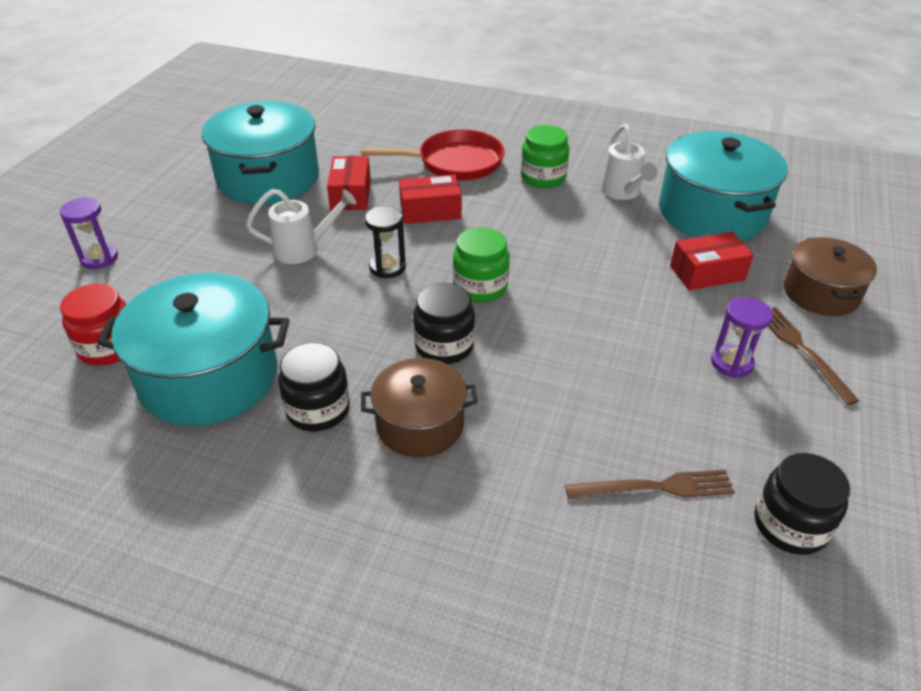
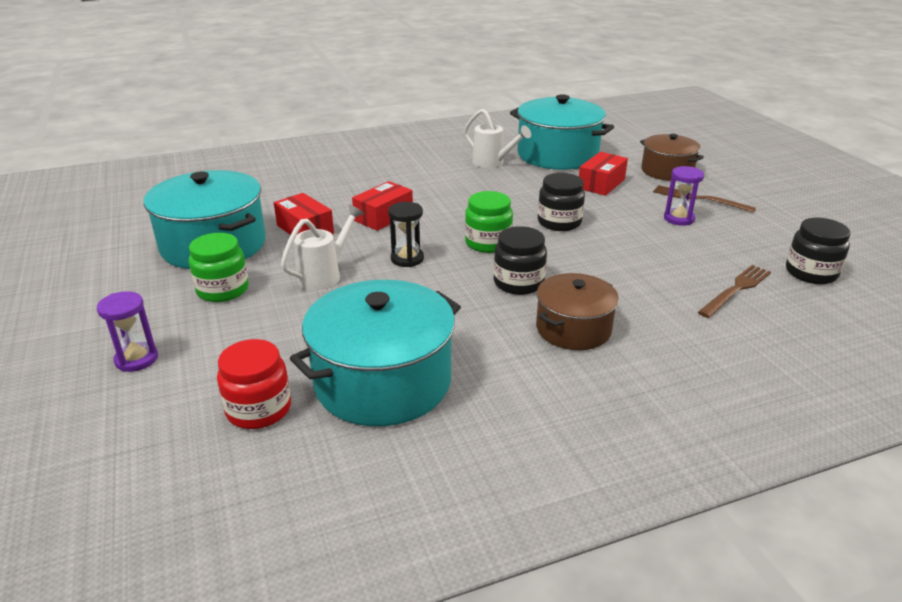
camera: 40 degrees left, 10 degrees down
black jar [278,343,350,431] -> black jar moved to [538,173,585,231]
red pan [361,129,505,180] -> none
green jar [521,125,569,188] -> green jar moved to [189,233,249,302]

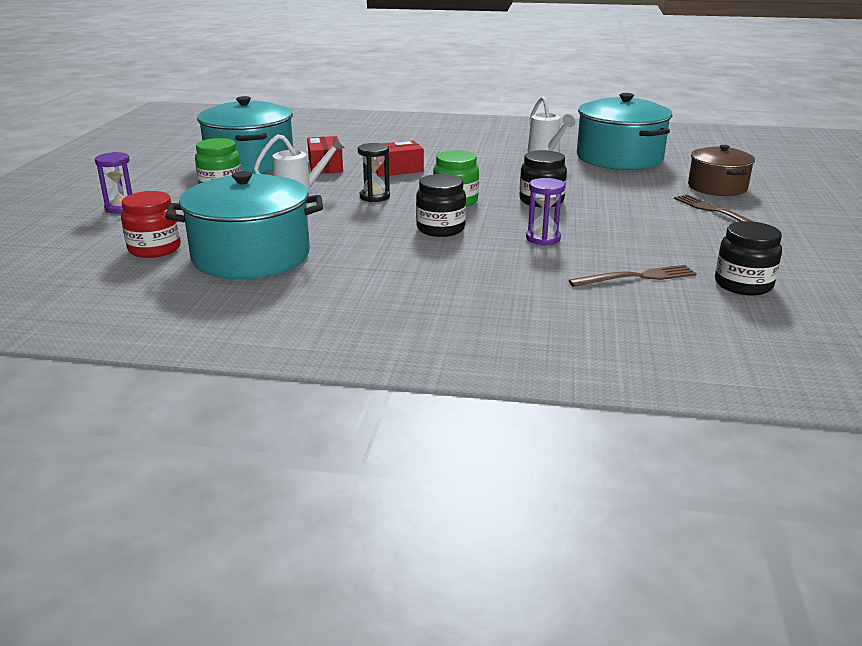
camera: 30 degrees right, 5 degrees down
brown pot [536,273,619,350] -> none
red box [579,152,628,196] -> none
purple hourglass [664,166,704,226] -> purple hourglass moved to [526,178,565,246]

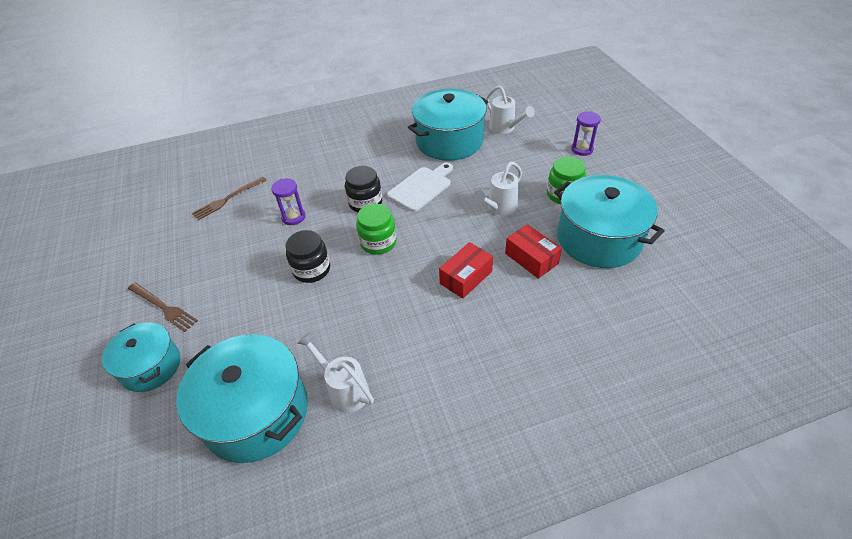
camera: 155 degrees right, 20 degrees up
red jar [121,191,181,258] -> white watering can [486,86,535,134]
black hourglass [358,143,390,202] -> none
brown pot [688,145,755,196] -> turquoise pot [102,323,180,392]
black jar [715,221,782,296] -> none
none -> white cutting board [387,163,453,212]

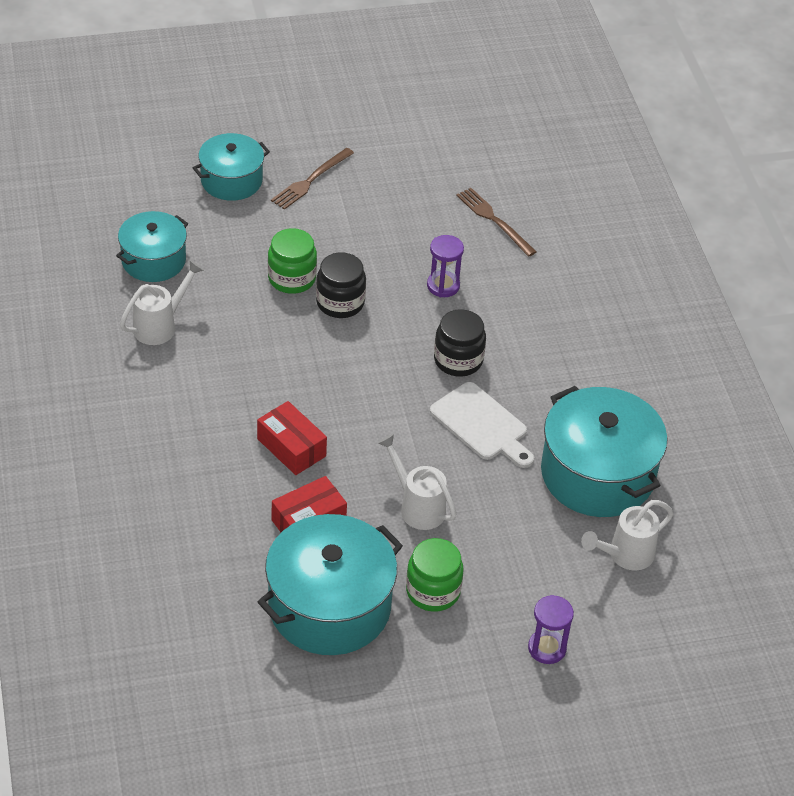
camera: 90 degrees right, 0 degrees up
turquoise pot [176,334,308,463] -> turquoise pot [116,211,188,282], size x0.61
green jar [356,204,397,255] -> green jar moved to [268,228,317,294]

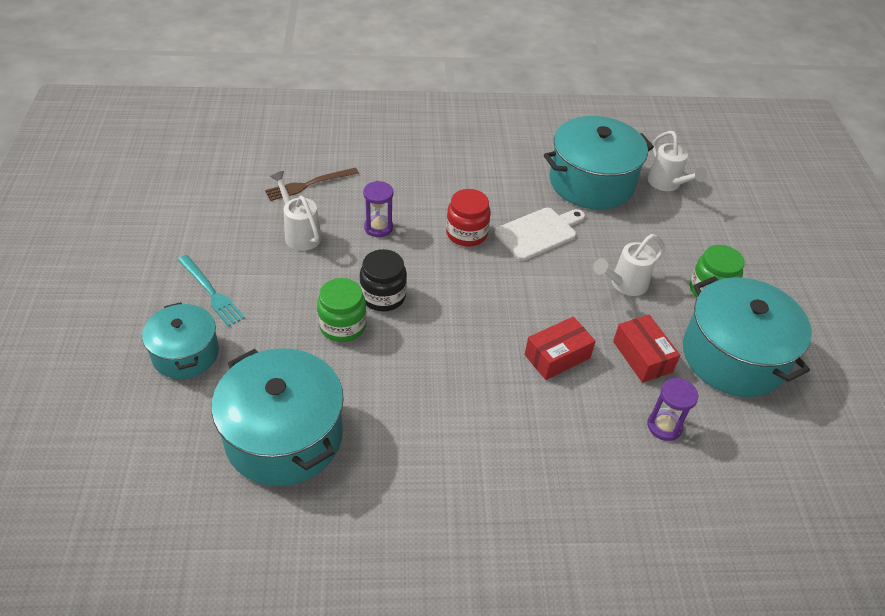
camera: 80 degrees left, 0 degrees up
turquoise pot [116,211,188,282] -> turquoise pot [211,348,344,486], size x1.65
white watering can [120,260,204,345] -> white watering can moved to [270,171,322,251]
brown fork [271,148,354,210] -> turquoise fork [178,255,245,327]
black jar [434,309,486,377] -> red jar [446,189,491,247]
purple hourglass [528,595,574,664] -> purple hourglass moved to [647,378,698,441]

